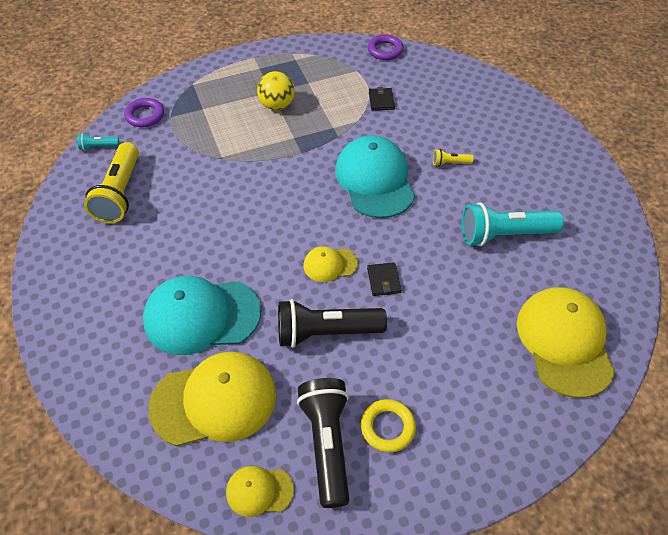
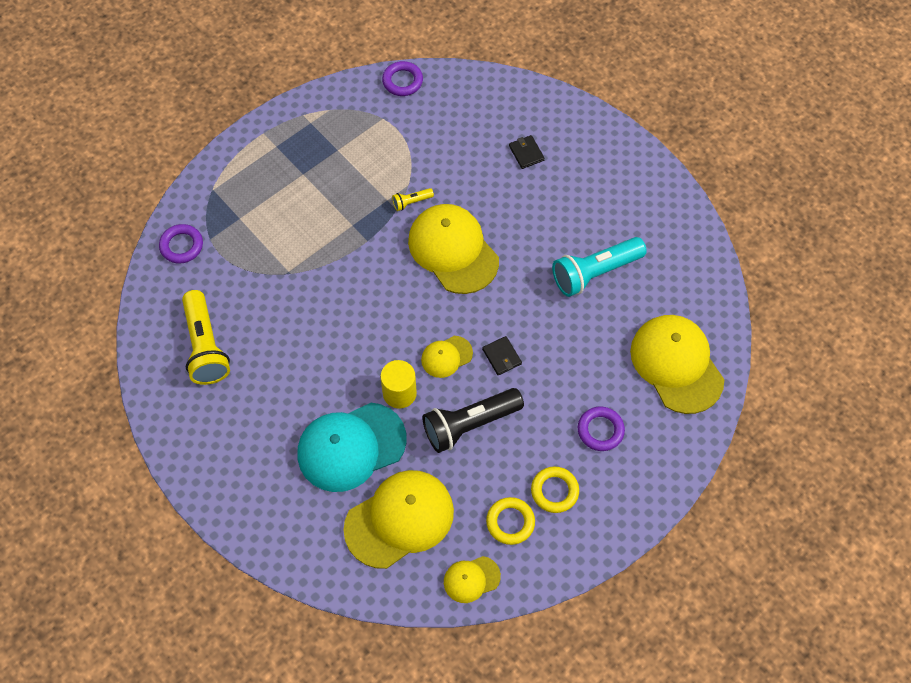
camera: 20 degrees left, 10 degrees up
turquoise flashlight [77,133,119,151] -> none
yellow ball [257,71,295,110] -> none
black flashlight [297,378,349,508] -> yellow ring [486,497,535,545]
turquoise cap [335,135,415,218] -> yellow cap [408,204,499,294]
black wallet [369,87,395,111] -> black wallet moved to [509,135,545,169]
yellow flashlight [433,149,474,167] -> yellow flashlight moved to [392,188,434,211]
none -> yellow cylinder [380,360,417,409]
none -> purple ring [578,407,625,451]

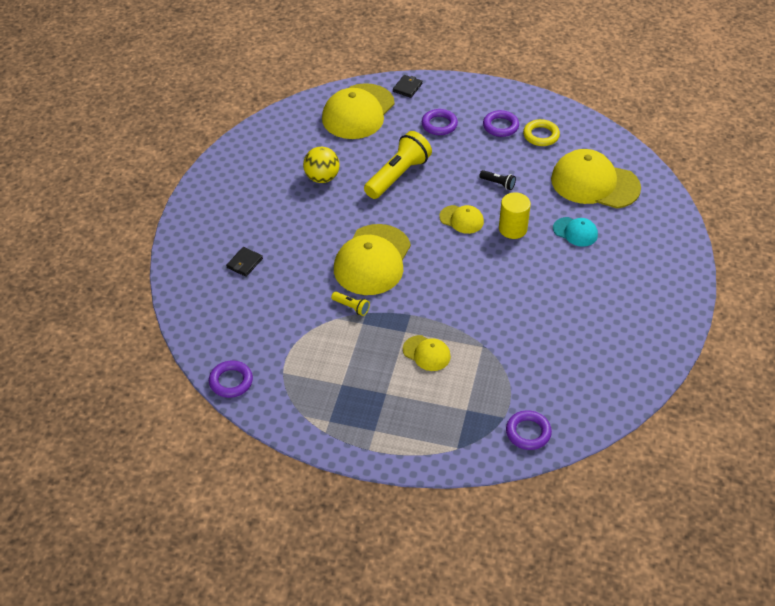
camera: 125 degrees left, 15 degrees down
yellow flashlight [182,290,230,385] -> yellow flashlight moved to [364,131,432,199]
turquoise cap [298,403,407,492] -> turquoise cap [553,217,598,247], size x0.49
black flashlight [422,388,524,453] -> black flashlight [479,170,516,190], size x0.44
yellow cap [444,556,501,603] -> yellow cap moved to [403,335,451,371]
black wallet [482,336,522,375] -> black wallet moved to [393,75,423,98]
yellow ring [531,466,579,513] -> purple ring [483,110,519,137]
turquoise flashlight [552,237,647,297] -> yellow ball [303,147,340,183]

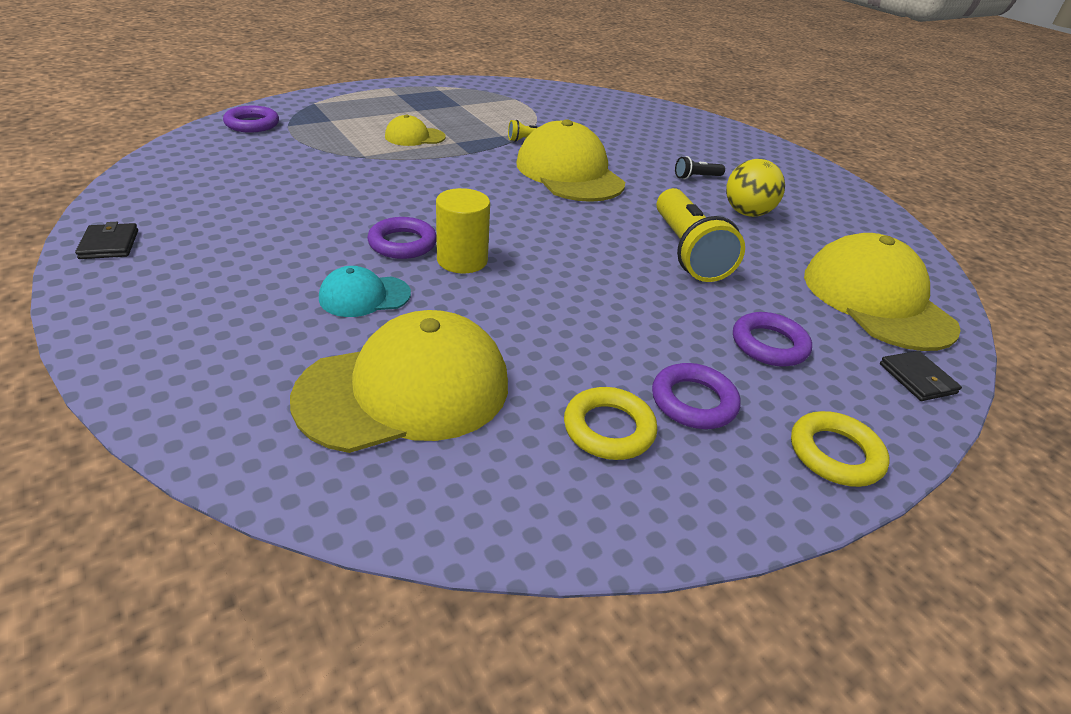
camera: 130 degrees right, 10 degrees down
purple ring [209,360,253,398] -> purple ring moved to [367,217,437,259]
black wallet [226,247,263,277] -> black wallet moved to [75,222,138,259]
yellow cap [439,205,484,234] -> none
black flashlight [479,170,516,190] -> black flashlight moved to [675,156,725,179]
none -> yellow ring [791,411,890,487]

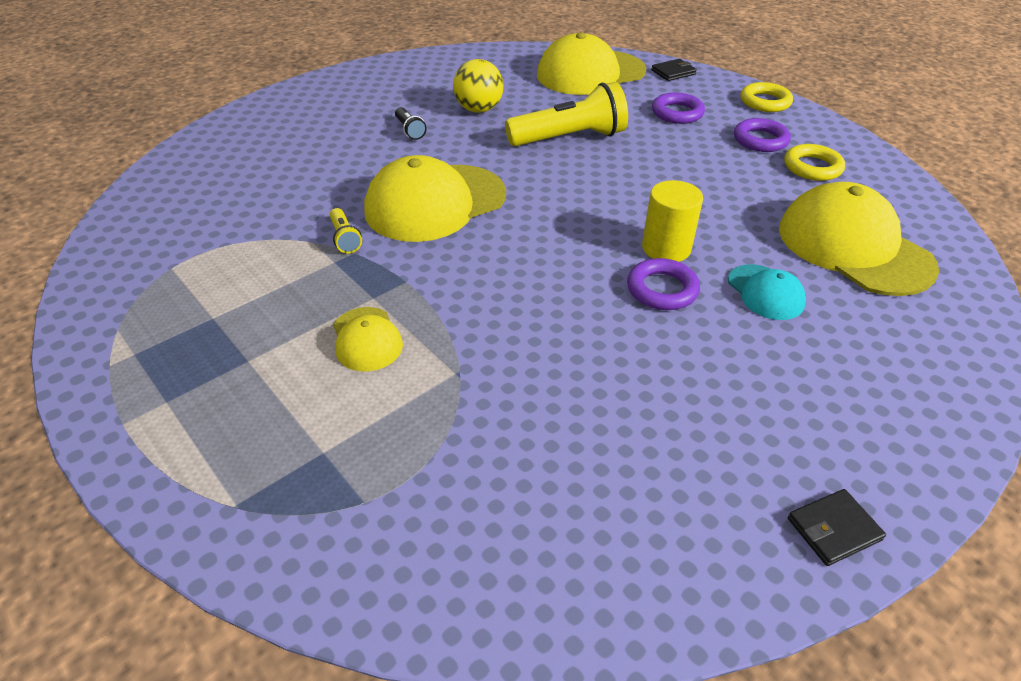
camera: 95 degrees left, 5 degrees up
purple ring [223,106,279,133] -> none

